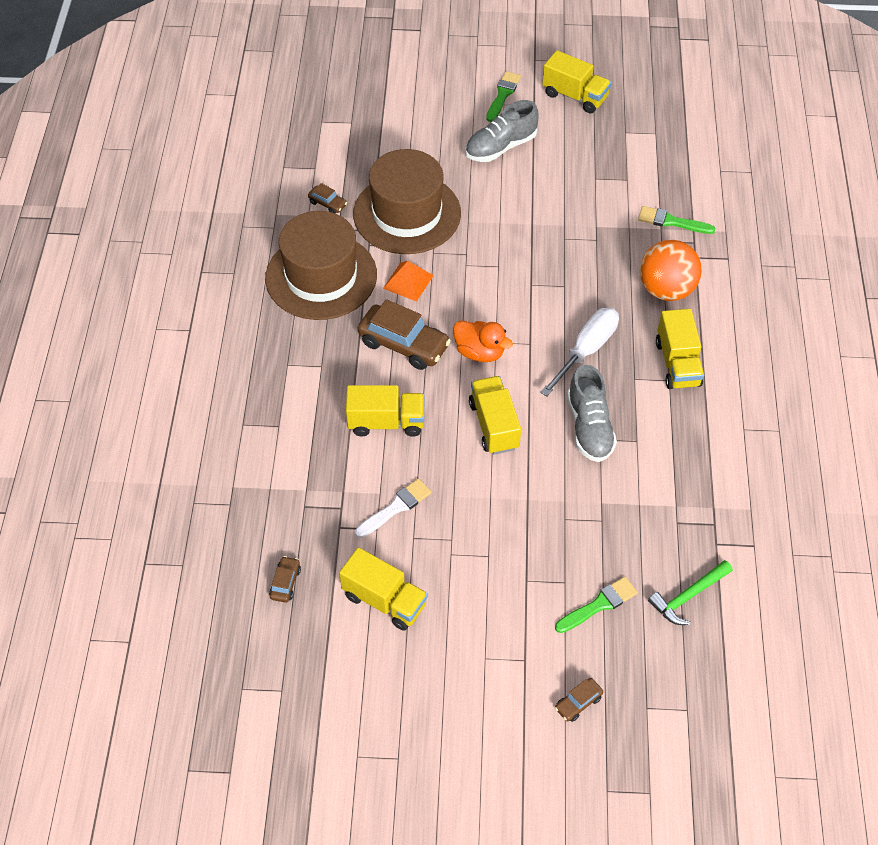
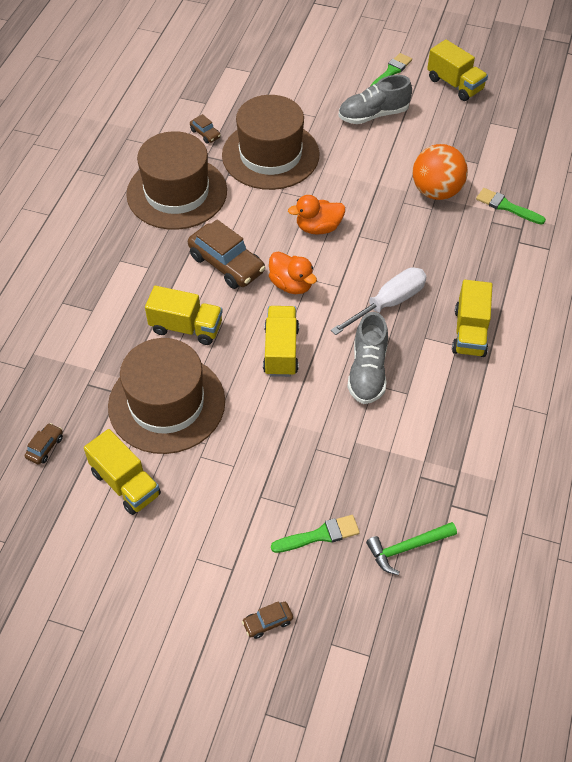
camera: 15 degrees right, 0 degrees up
white brush [355,479,432,538] -> brown hat [108,338,225,454]
orange pyramid [383,261,434,302] -> none
orange ball [640,240,702,301] -> orange ball moved to [412,144,468,200]
none -> orange duck [288,195,345,235]

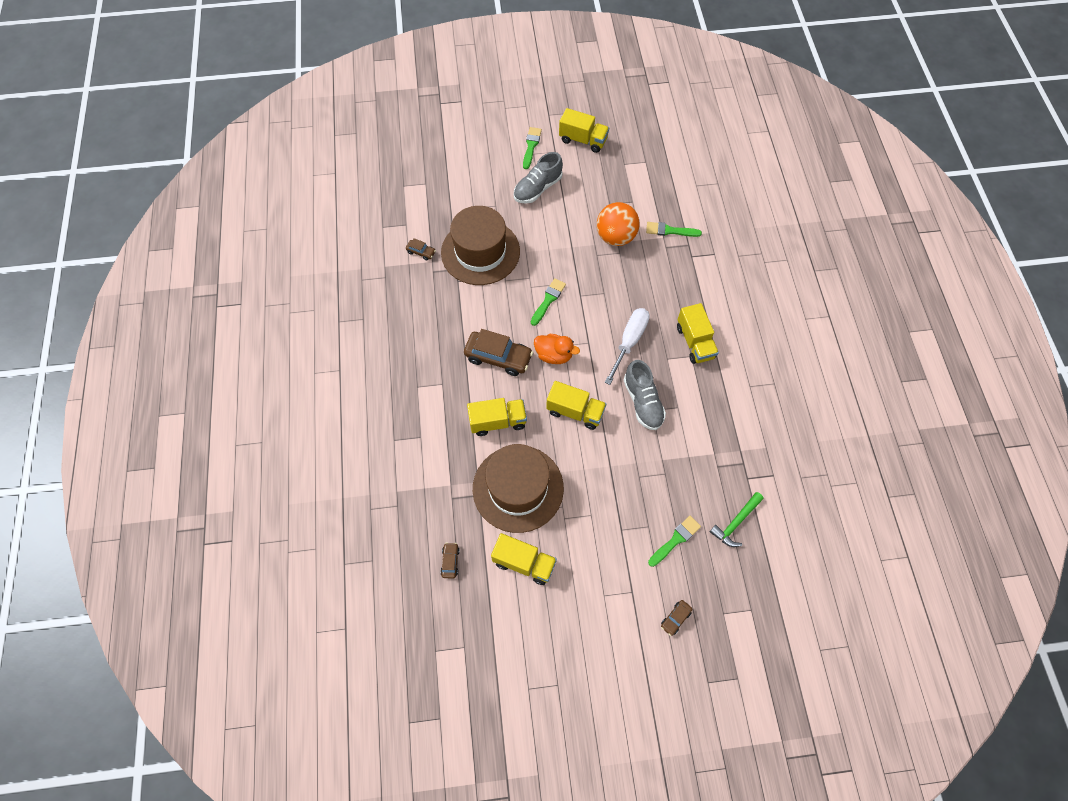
camera: 25 degrees left, 10 degrees up
brown hat [126,131,227,230] -> none
yellow truck [263,306,299,377] -> yellow truck turned 135 degrees clockwise [546,381,606,430]
orange duck [288,195,345,235] -> green brush [531,278,566,326]

